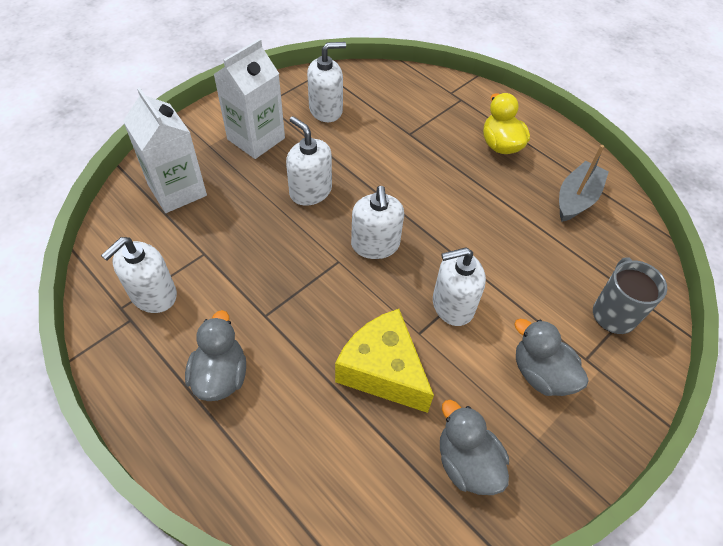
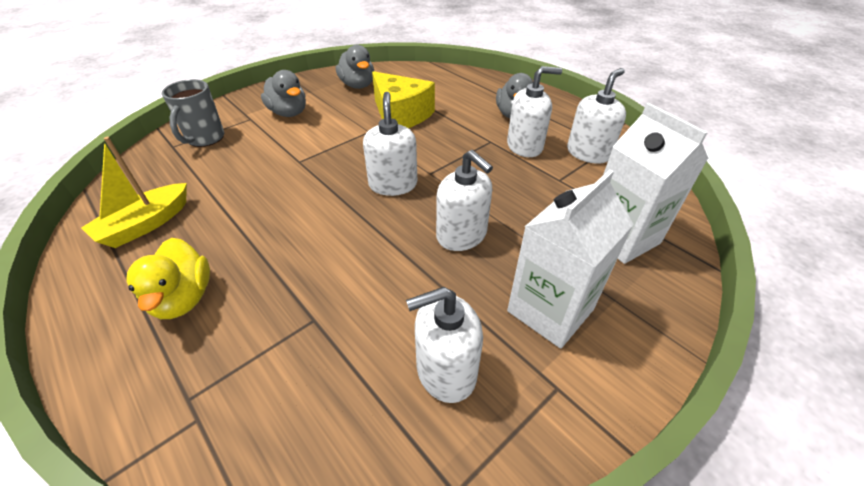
camera: 175 degrees left, 10 degrees down
white soap dispenser [433,247,486,326] -> white soap dispenser moved to [507,66,562,157]
grey boat [559,145,609,222] -> yellow boat [81,137,187,248]

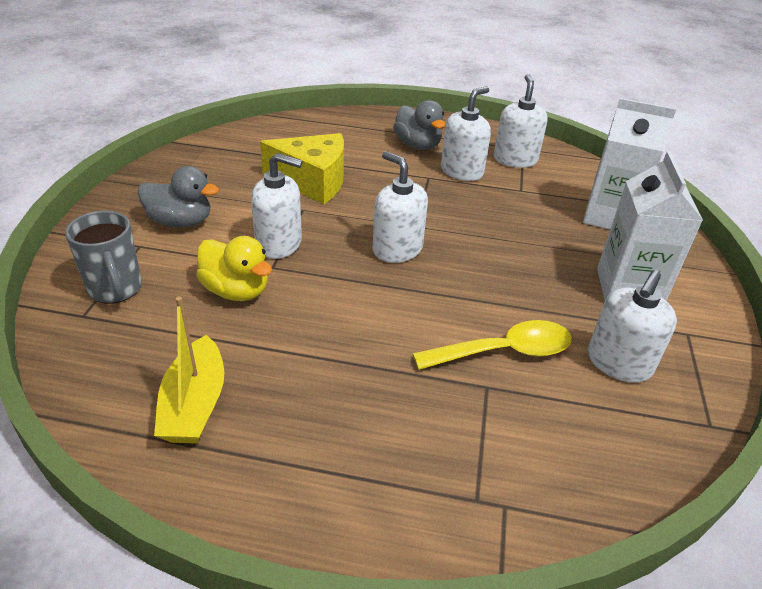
camera: 40 degrees left, 5 degrees down
yellow duck [126,238,210,319] -> yellow duck moved to [196,236,272,301]
grey duck [336,45,374,89] -> none
white soap dispenser [436,150,493,251] -> white soap dispenser moved to [251,153,303,259]
none -> yellow spoon [413,320,572,370]

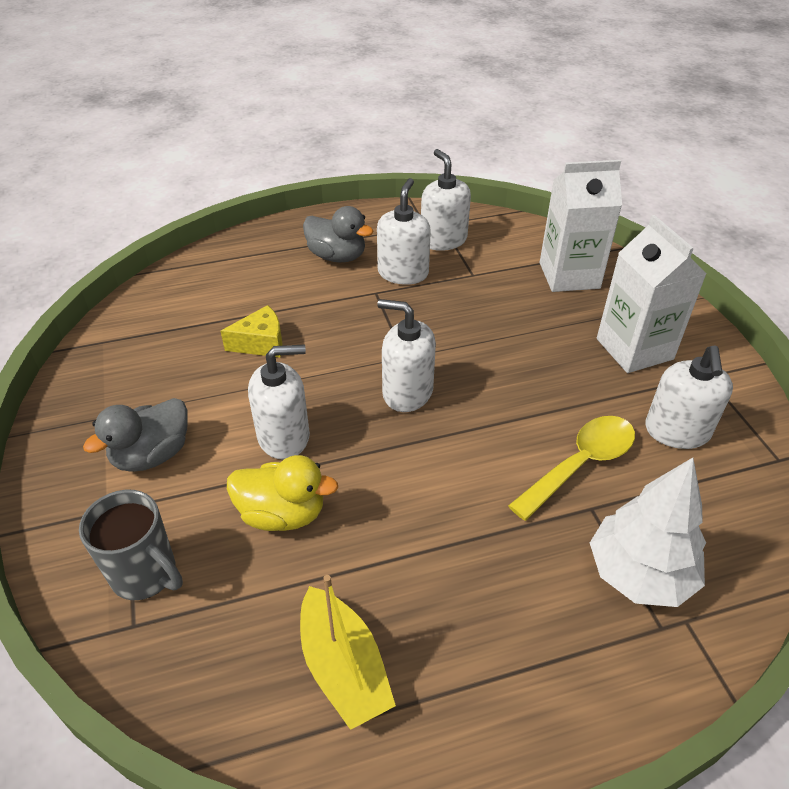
camera: 25 degrees left, 5 degrees up
grey duck [137,166,219,228] -> grey duck turned 150 degrees clockwise [83,398,188,472]
yellow cheese [260,133,344,204] -> yellow cheese [221,305,282,357], size x0.59
none -> white tree [590,458,706,607]

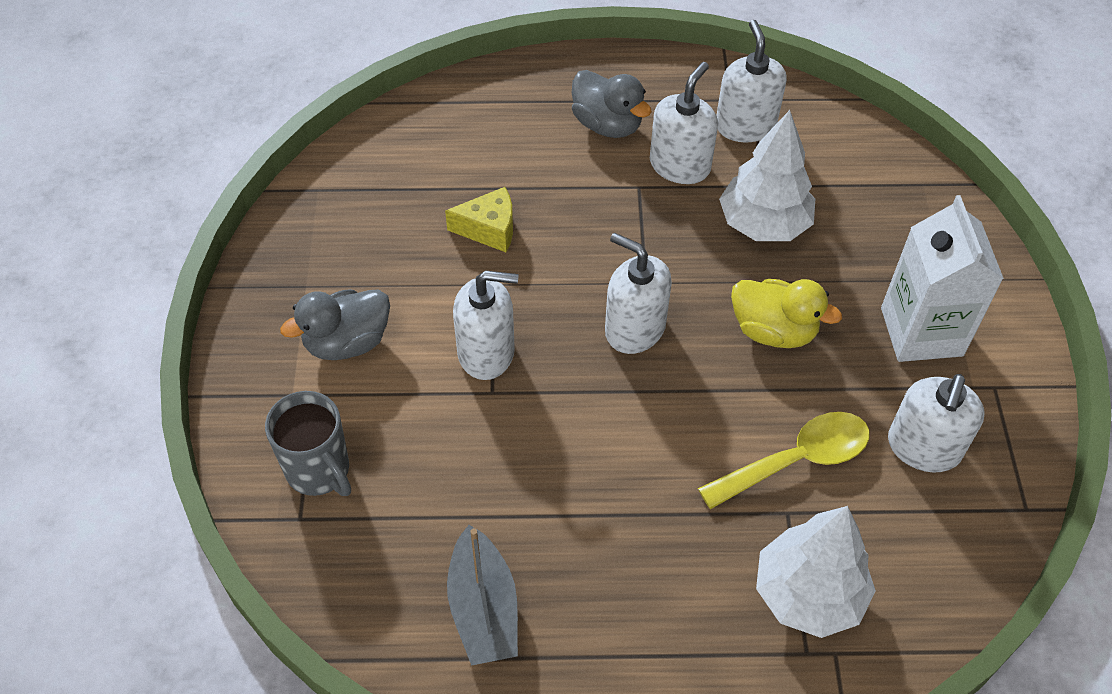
camera: 15 degrees right, 10 degrees up
yellow duck [227,455,338,531] -> yellow duck moved to [731,279,842,348]
yellow boat [300,575,396,730] -> grey boat [447,525,518,666]
white carton [540,160,622,292] -> none
none -> white tree [719,110,815,241]

